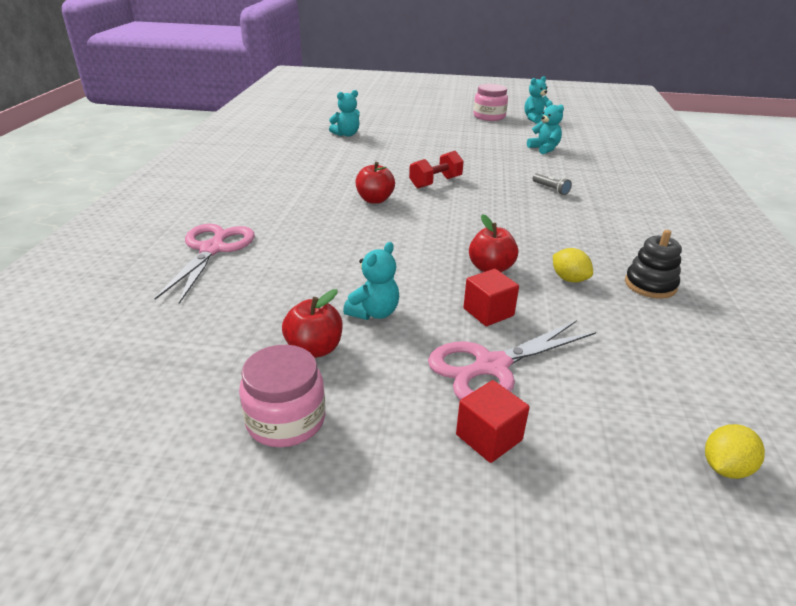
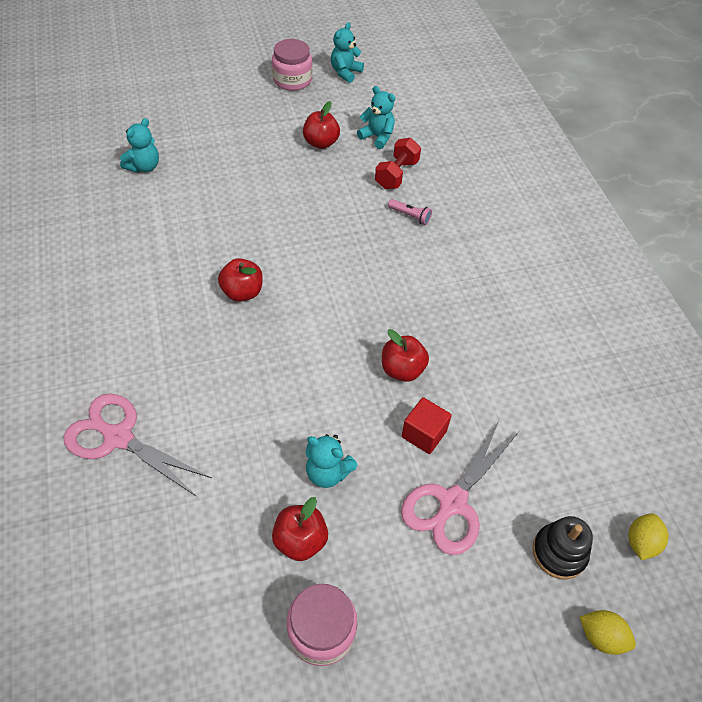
camera: 25 degrees left, 20 degrees up
pink scissors [154,224,255,304] -> pink scissors turned 45 degrees counterclockwise [63,393,212,497]
turquoise teddy bear [343,242,399,320] -> turquoise teddy bear turned 105 degrees clockwise [306,434,357,488]
red dumbbell [409,151,464,188] -> red dumbbell moved to [375,138,421,189]
red cube [456,380,530,463] -> none
grey flashlight [532,174,572,195] -> pink flashlight [388,199,432,225]
yellow lemon [553,248,593,283] -> yellow lemon moved to [580,610,636,655]
black stacking toy [625,230,682,299] -> black stacking toy moved to [532,516,593,579]
none -> red apple [303,101,340,149]

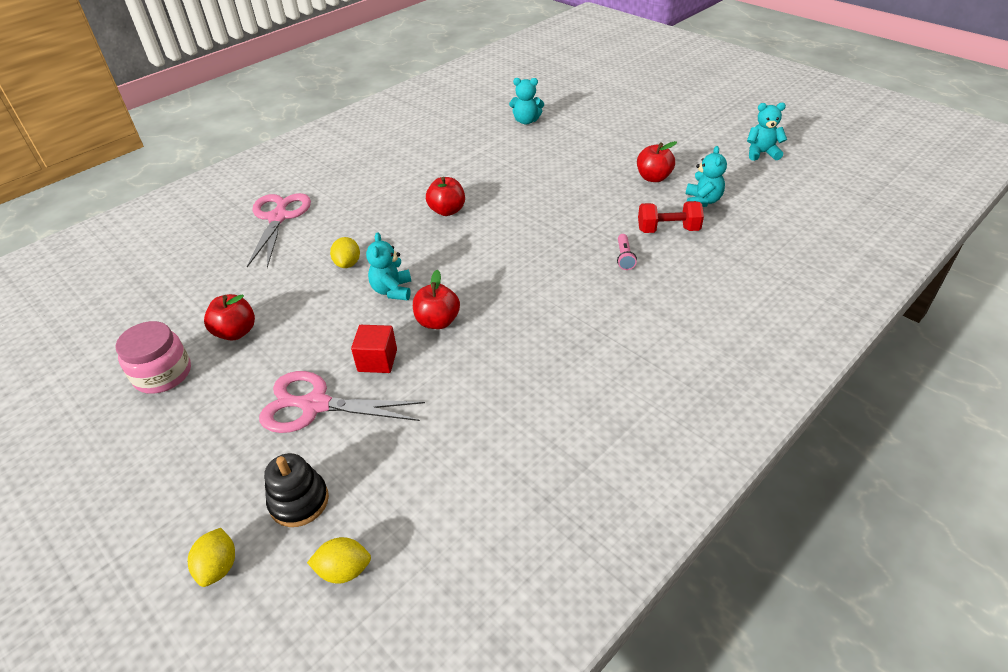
camera: 65 degrees right, 10 degrees down
pink jar [272,39,312,91] -> none
turquoise teddy bear [306,434,357,488] -> turquoise teddy bear moved to [366,232,411,300]
none -> yellow lemon [330,237,360,268]

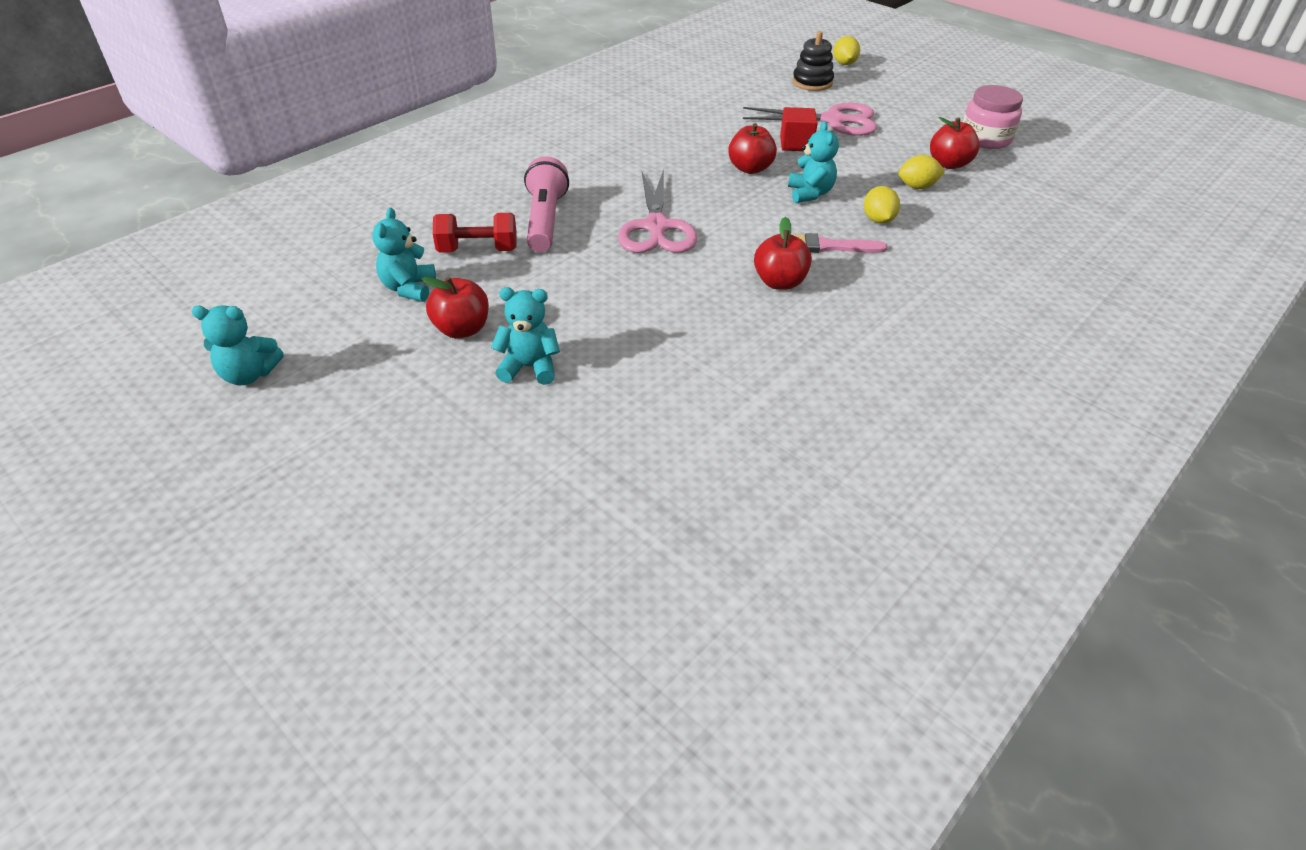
camera: 175 degrees right, 0 degrees up
pink scissors [247,193,311,268] -> pink scissors moved to [618,169,698,253]
yellow lemon [307,537,371,584] -> yellow lemon moved to [898,155,945,189]
turquoise teddy bear [509,78,544,125] -> turquoise teddy bear moved to [491,287,560,385]
pink flashlight [617,234,637,270] -> pink flashlight [524,156,569,252], size x1.99
none -> pink brush [791,233,888,253]

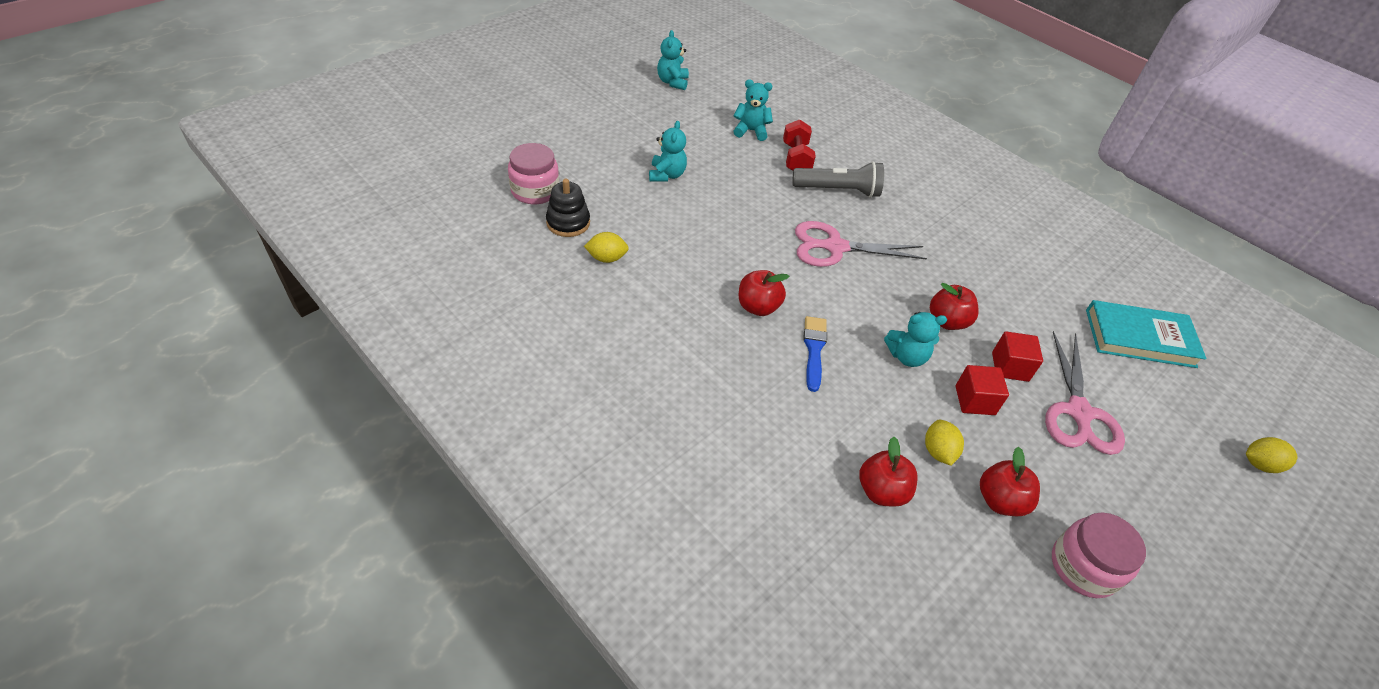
camera: 90 degrees right, 5 degrees up
red apple [421,277,489,339] -> red apple moved to [859,437,918,507]
pink flashlight [524,156,569,252] -> grey flashlight [792,161,884,198]
pink brush [791,233,888,253] -> blue brush [803,316,827,392]
black stacking toy [792,31,834,91] -> black stacking toy moved to [546,179,590,237]
yellow lemon [864,186,900,224] -> yellow lemon moved to [584,232,629,263]
none -> pink jar [508,143,559,204]
none -> red cube [955,365,1009,415]
none -> turquoise book [1086,300,1207,368]

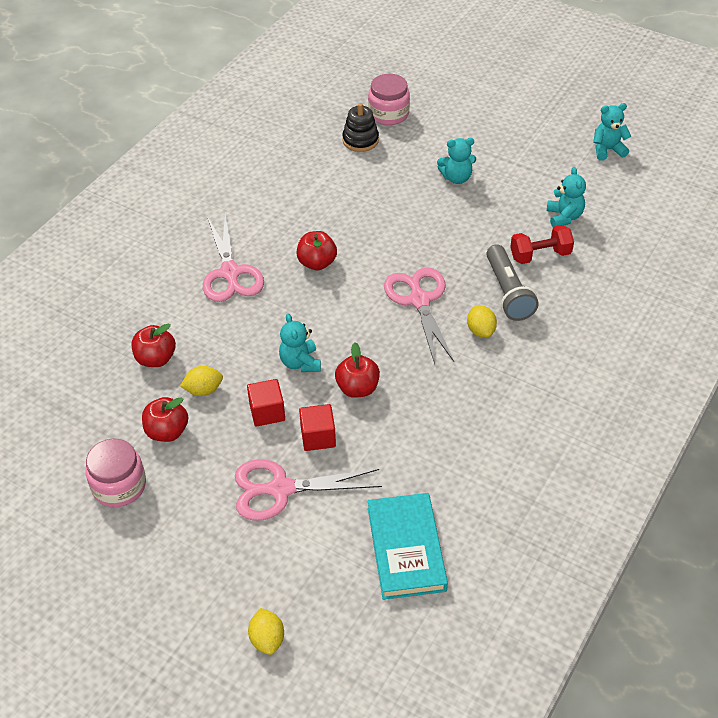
camera: 80 degrees right, 0 degrees up
yellow lemon [584,232,629,263] -> yellow lemon moved to [467,306,497,337]
blue brush [803,316,827,392] -> none
none -> pink scissors [203,215,264,302]

